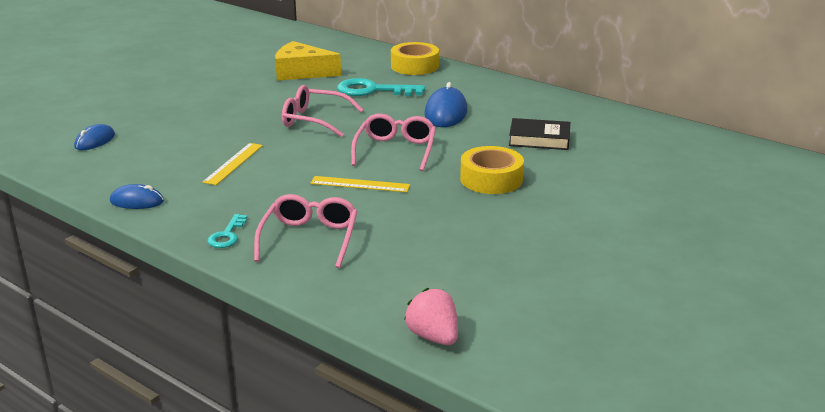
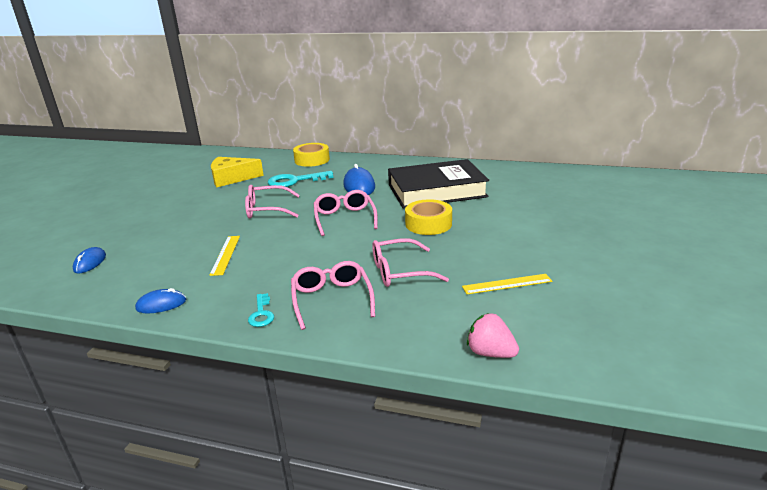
camera: 20 degrees left, 0 degrees up
yellow ruler [310,176,410,192] -> yellow ruler moved to [462,274,552,294]
black book [509,118,570,150] -> black book [388,159,489,208], size x2.04
none -> pink glasses [372,238,449,287]

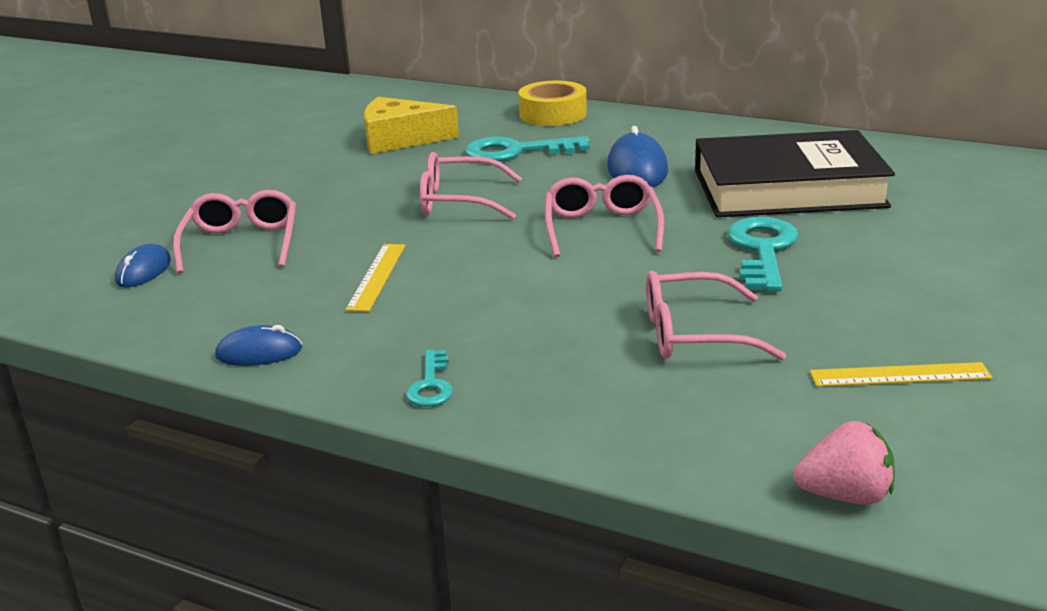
camera: 10 degrees right, 0 degrees up
pink glasses [291,261,375,330] -> pink glasses moved to [173,190,296,274]
yellow tape [405,199,452,235] -> turquoise key [727,217,798,291]
pink strawberry [467,313,519,358] -> pink strawberry turned 135 degrees clockwise [794,421,895,505]

